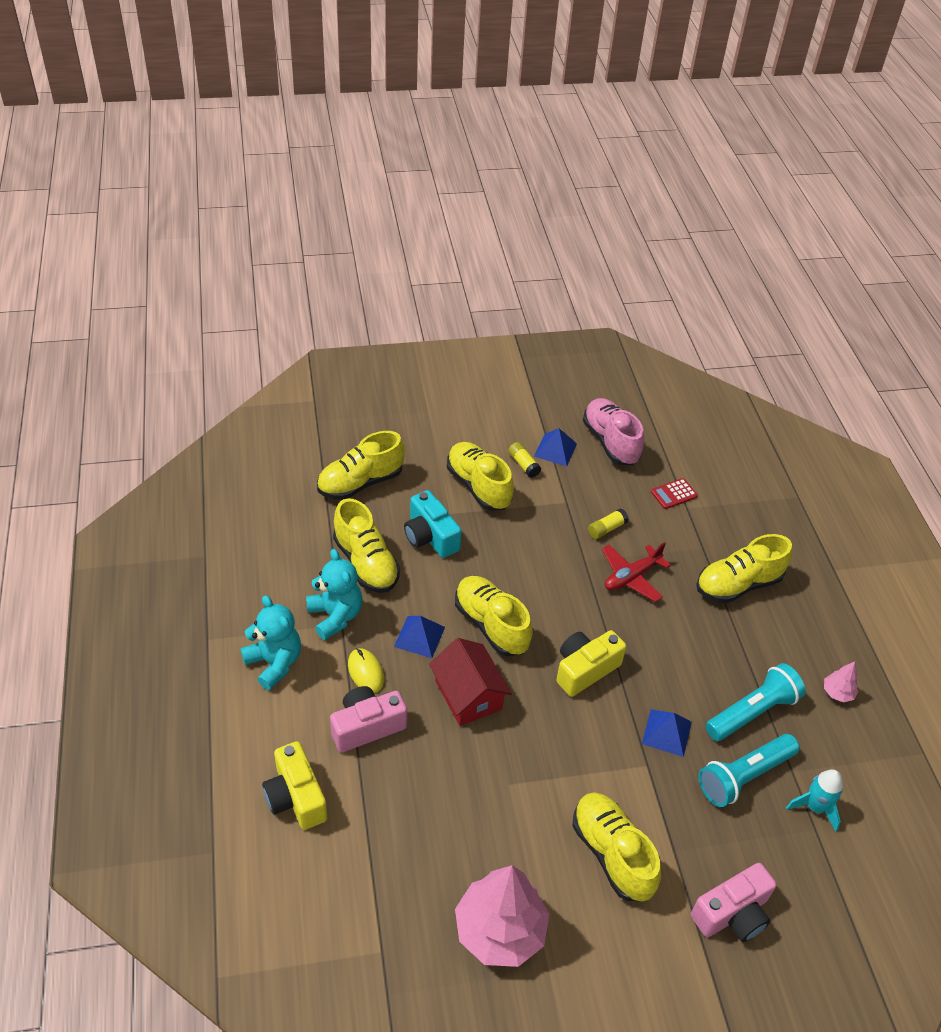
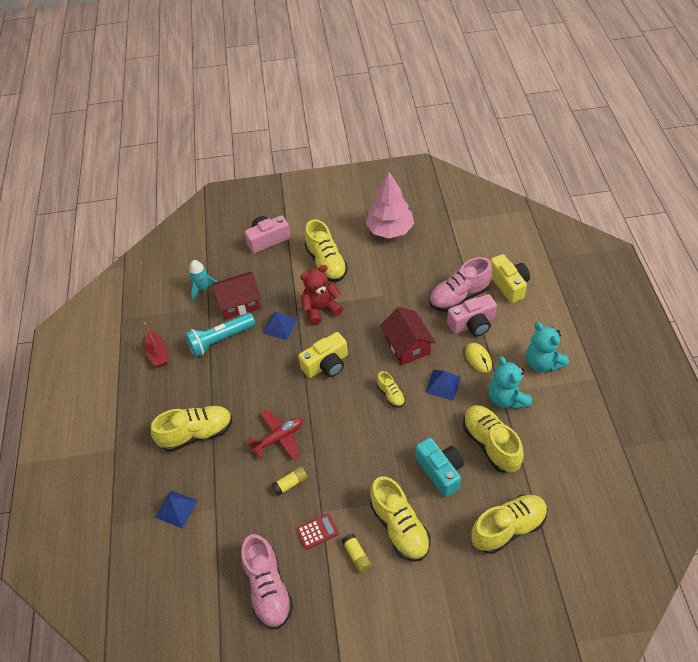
camera: 170 degrees left, 5 degrees up
yellow shoe [455,576,533,656] -> yellow shoe [377,371,405,408], size x0.51
blue pyramid [534,428,577,466] -> blue pyramid moved to [155,490,198,528]
red calculator [651,478,698,509] -> red calculator moved to [296,513,339,550]
turquoise flashlight [698,734,799,807] -> red house [212,272,261,319]
pink tree [824,662,859,702] -> red boat [144,322,168,368]
none -> red teddy bear [300,265,343,325]
none -> pink shoe [429,257,493,312]

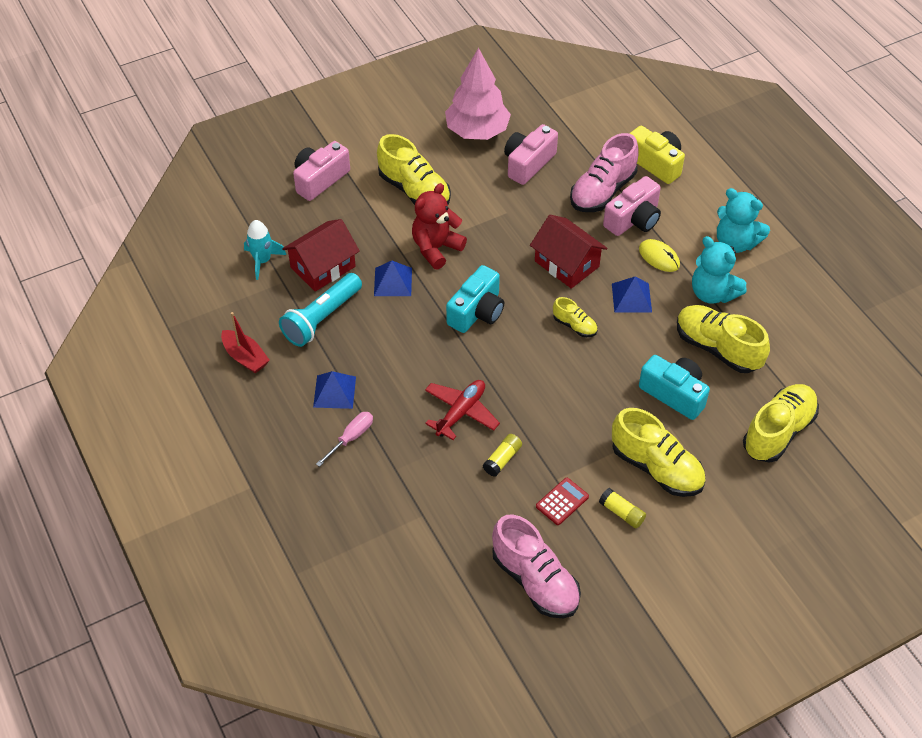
camera: 25 degrees left, 0 degrees up
yellow shoe [151,406,233,452] -> pink screwdriver [316,412,373,467]
blue pyramid [155,490,198,528] -> blue pyramid moved to [313,371,356,409]
yellow camera [298,332,348,378] -> turquoise camera [446,265,504,333]
none -> pink camera [504,124,558,185]

